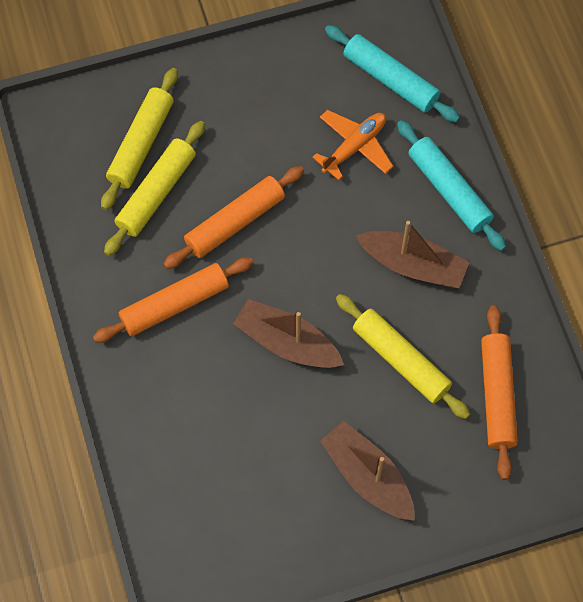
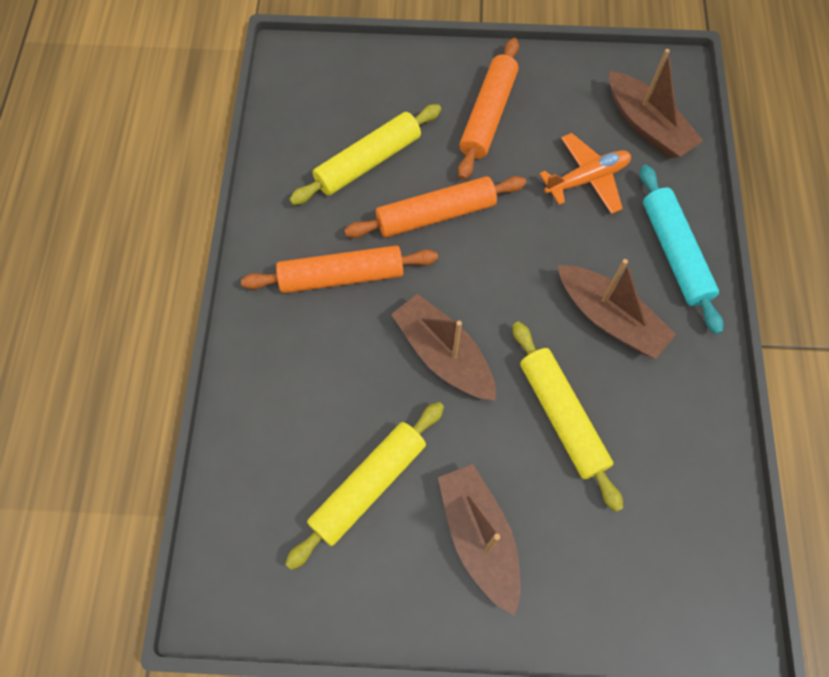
camera: 20 degrees right, 0 degrees up
yellow rolling pin [101,68,178,210] -> yellow rolling pin moved to [285,402,444,570]
turquoise rolling pin [325,25,460,122] -> brown boat [609,49,703,158]
orange rolling pin [481,305,518,480] -> orange rolling pin moved to [458,38,519,180]

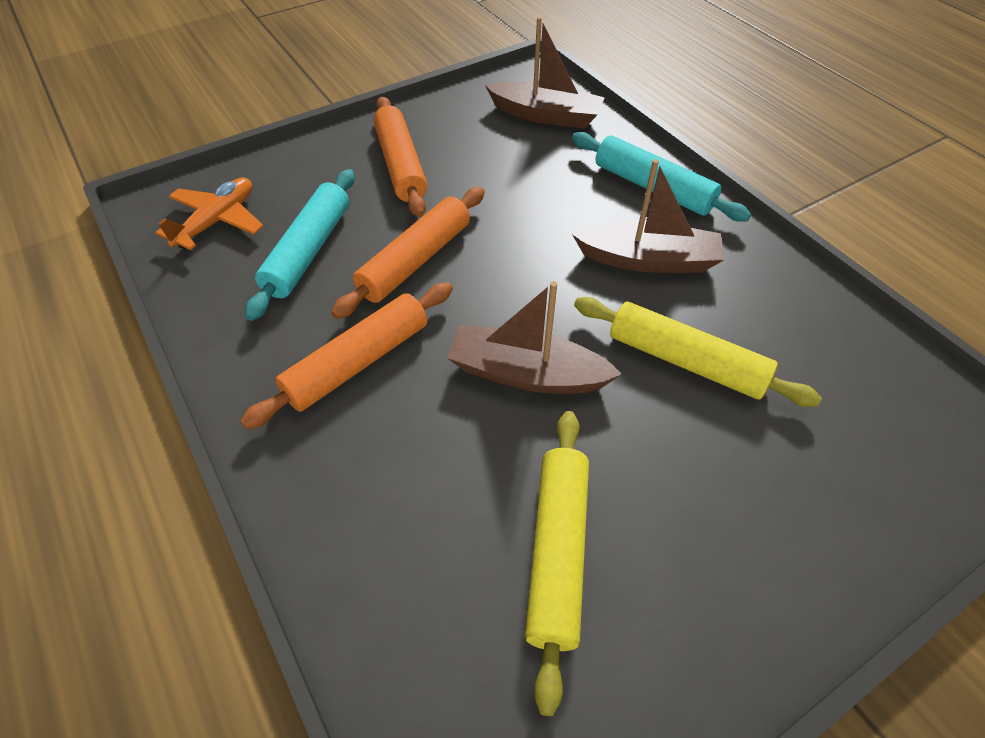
camera: 35 degrees left, 15 degrees down
yellow rolling pin [289,104,441,205] -> turquoise rolling pin [245,169,355,321]
brown boat [438,464,521,616] -> none
orange plane [539,133,631,214] -> orange plane moved to [155,177,263,250]

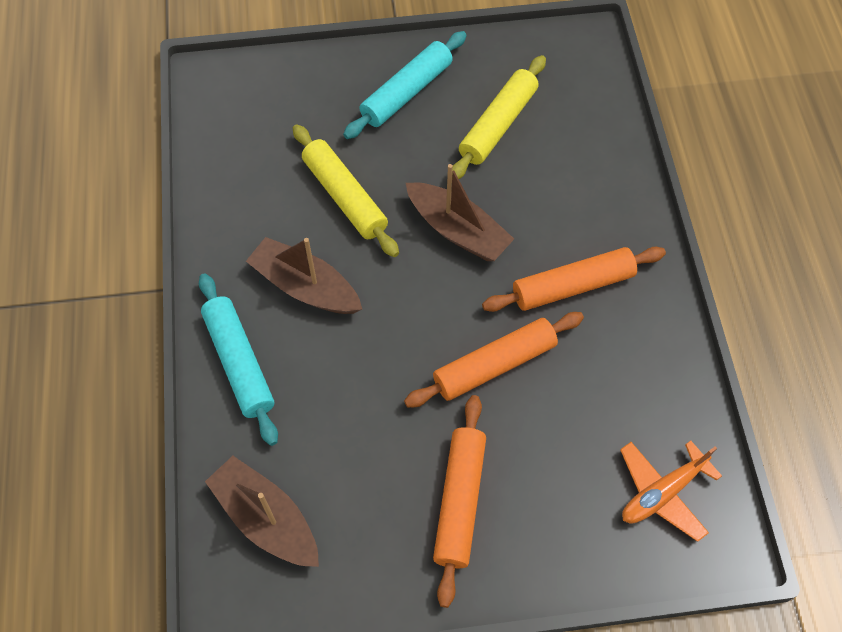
camera: 155 degrees left, 10 degrees up
turquoise rolling pin [245,169,355,321] -> turquoise rolling pin moved to [343,31,467,139]

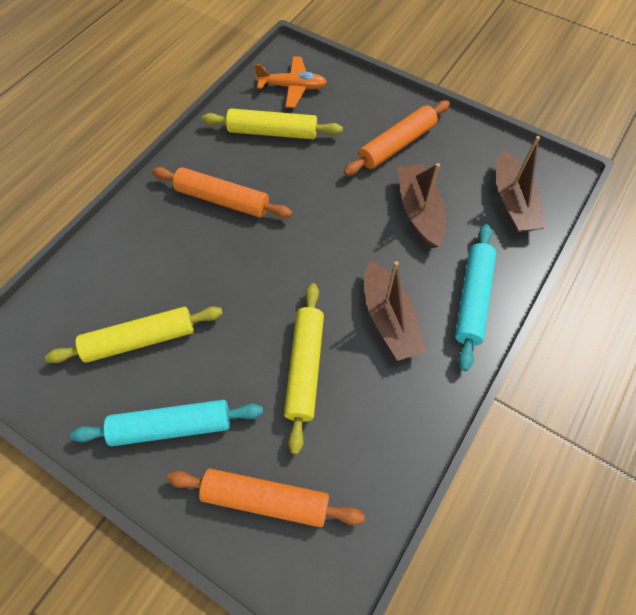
camera: 140 degrees left, 0 degrees up
orange rolling pin [404,312,584,407] -> orange rolling pin moved to [167,469,365,527]
brown boat [406,164,514,261] -> brown boat moved to [398,163,446,248]
none -> yellow rolling pin [202,109,343,139]

